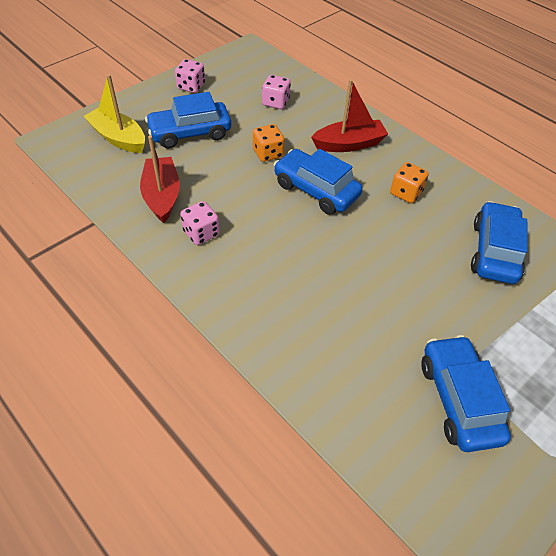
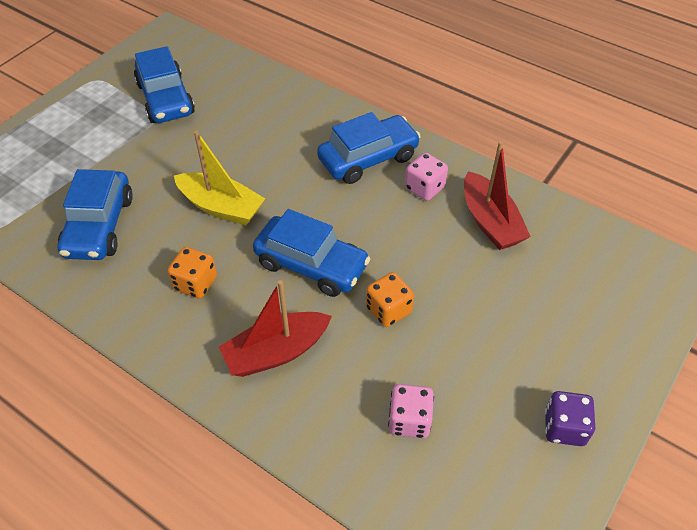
camera: 170 degrees right, 0 degrees up
yellow boat [83,74,145,153] -> yellow boat moved to [174,130,265,225]
blue car [145,92,231,149] -> blue car moved to [317,112,421,184]
pink dice [175,59,205,93] -> purple dice [545,391,595,446]

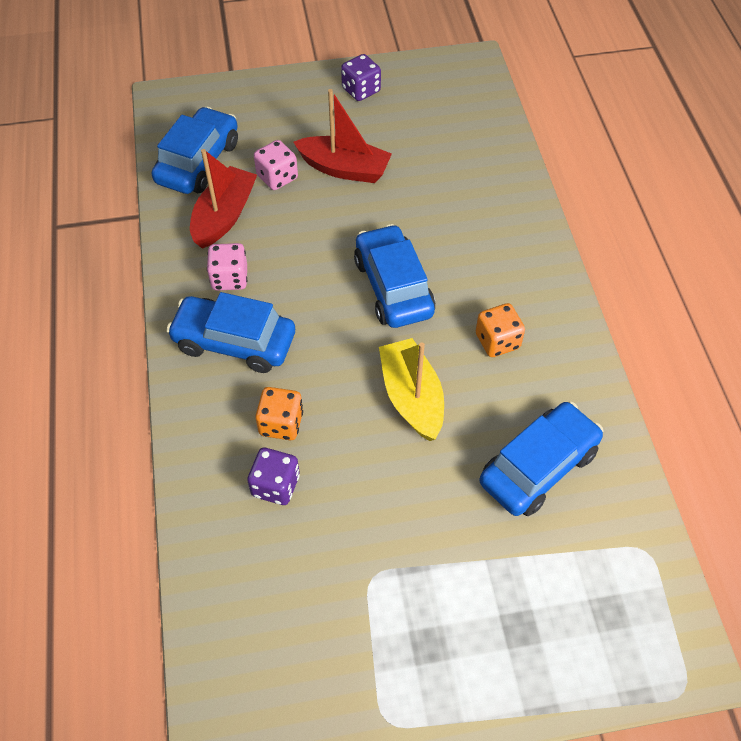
camera: 135 degrees left, 5 degrees up
blue car [134,46,195,123] -> blue car moved to [152,106,238,194]
red boat [219,280,332,377] -> red boat moved to [293,89,392,183]
orange dice [366,272,414,327] -> orange dice moved to [255,387,303,440]
pink dice [388,384,434,438] -> pink dice moved to [254,140,298,190]
none -> purple dice [247,448,300,505]

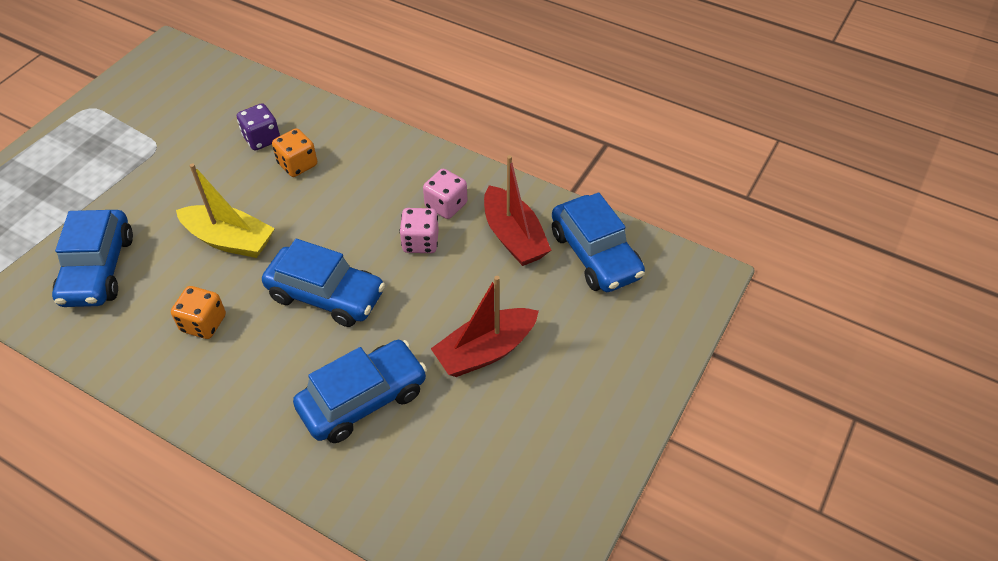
camera: 130 degrees right, 5 degrees down
blue car [166,292,295,373] -> blue car moved to [293,340,427,443]
pink dice [254,140,298,190] -> pink dice moved to [399,208,439,253]
purple dice [341,54,381,101] -> none

